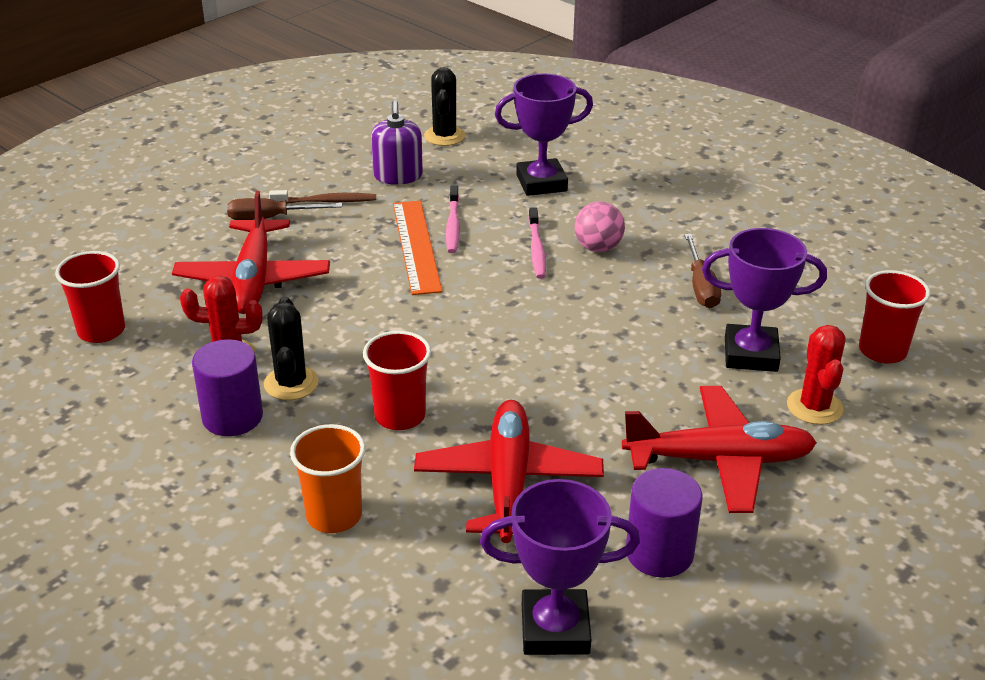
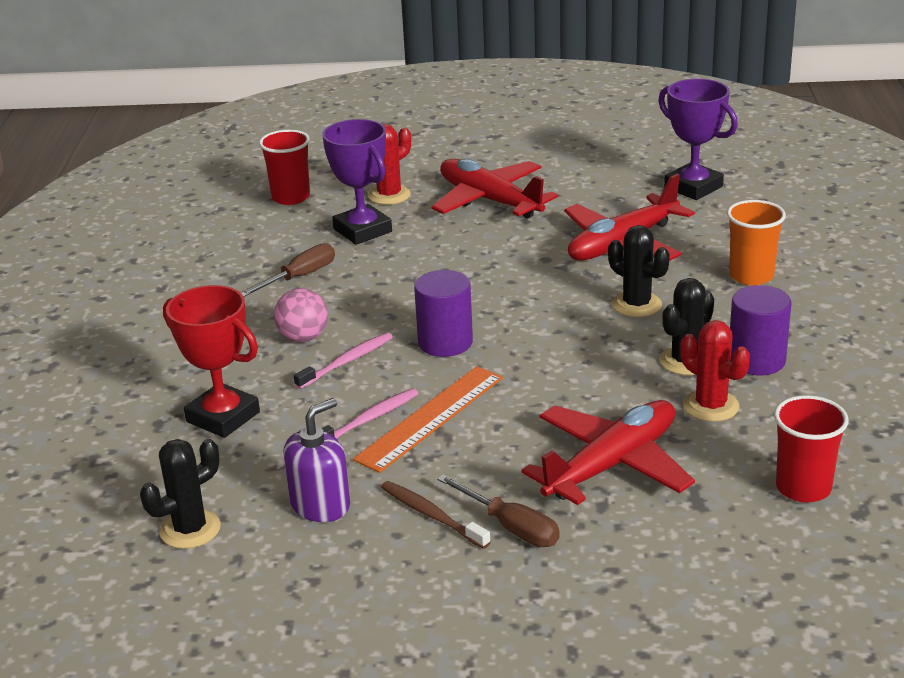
camera: 130 degrees left, 5 degrees down
red cup [363,331,431,430] -> black cactus [608,225,670,317]
purple trophy [495,73,593,196] -> red trophy [163,285,260,438]
purple cylinder [626,468,702,578] -> purple cylinder moved to [414,270,473,357]

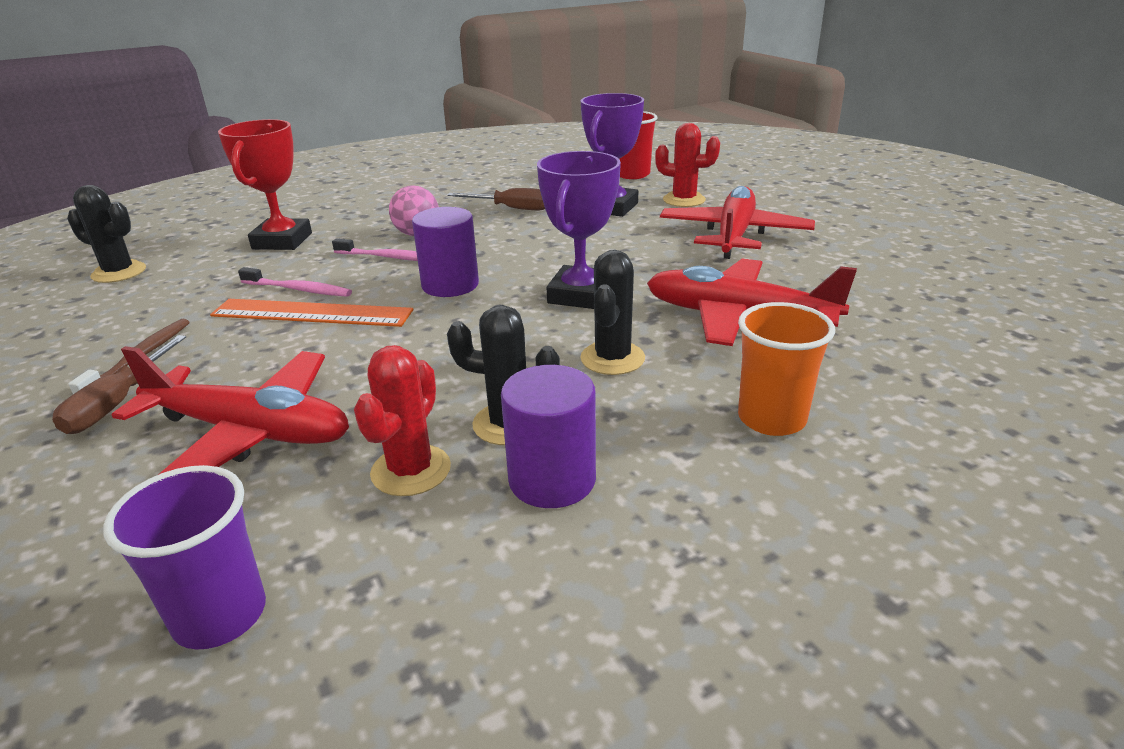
camera: 60 degrees right, 0 degrees up
purple soap dispenser [283,398,350,522] -> none
purple trophy [658,78,738,200] -> purple trophy moved to [537,151,621,309]
red cup [774,395,849,502] -> purple cup [103,465,266,650]

